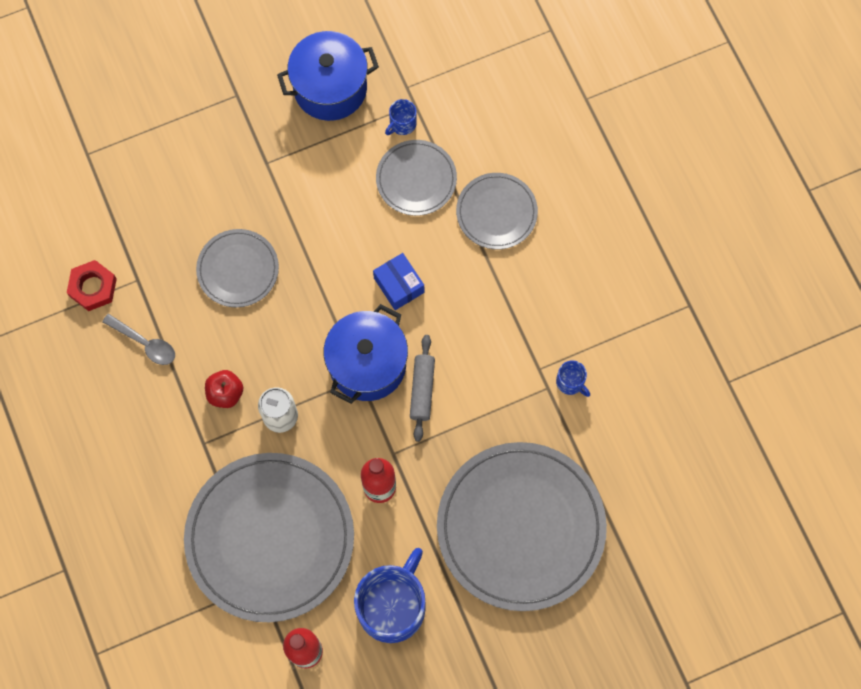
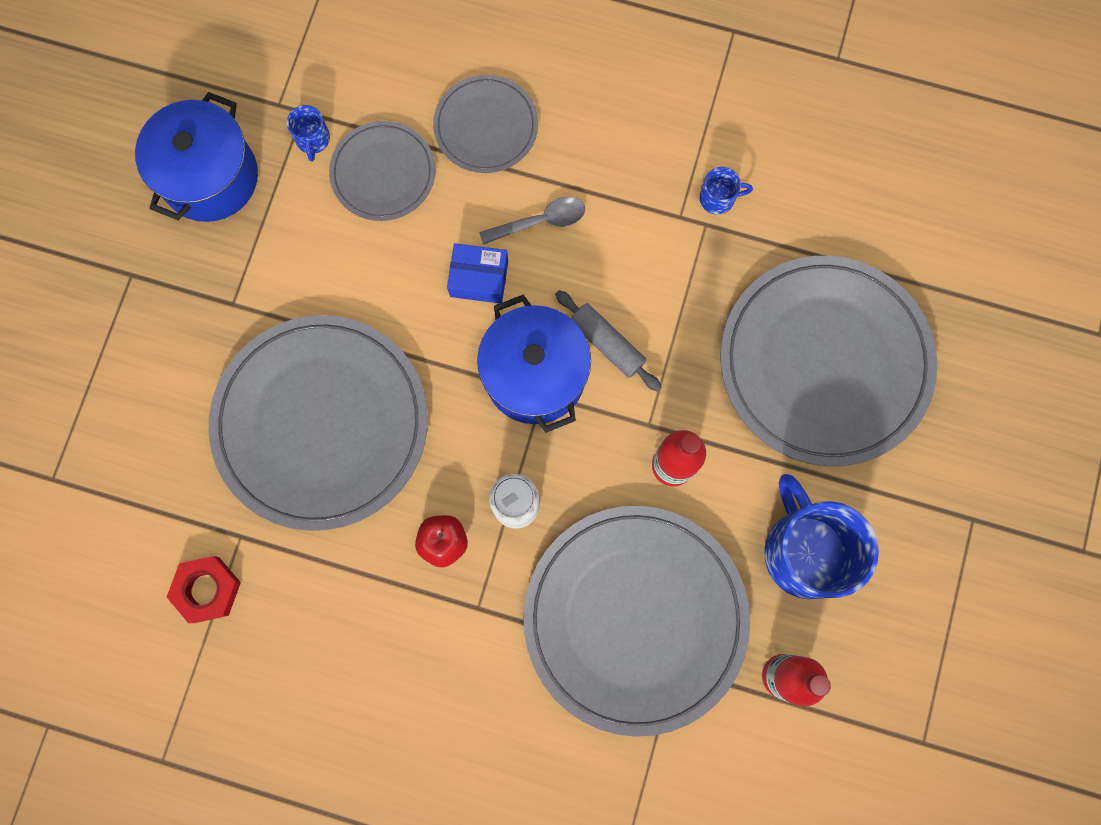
camera: 50 degrees left, 5 degrees up
grey spoon [102,314,175,365] -> grey spoon moved to [479,197,585,245]
grey plate [196,229,279,308] -> grey plate [208,315,428,531], size x1.96

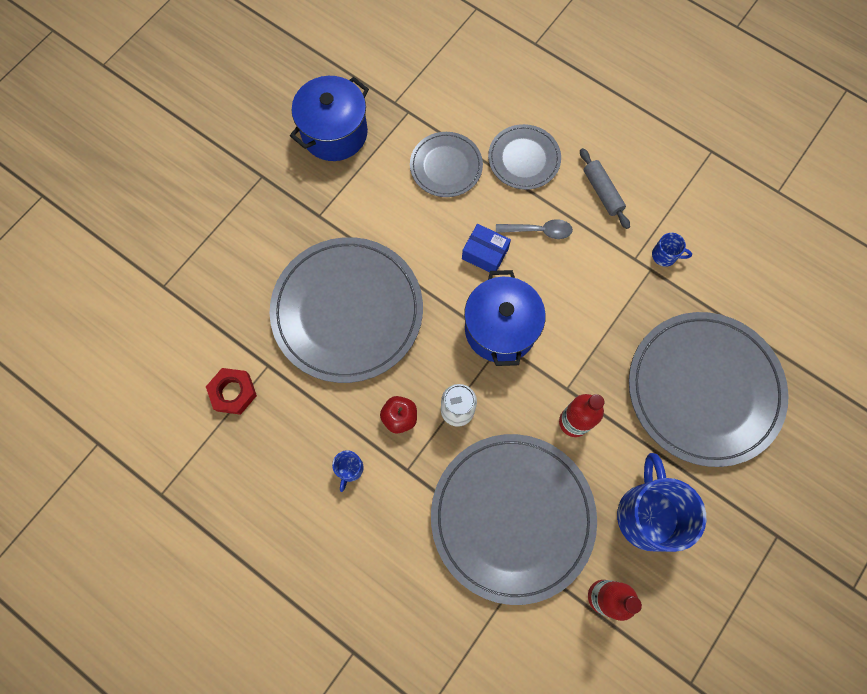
camera: 20 degrees right, 5 degrees down
blue mug [287,105,330,162] -> blue mug moved to [332,450,364,492]
grey rolling pin [555,290,661,392] -> grey rolling pin moved to [580,148,630,229]

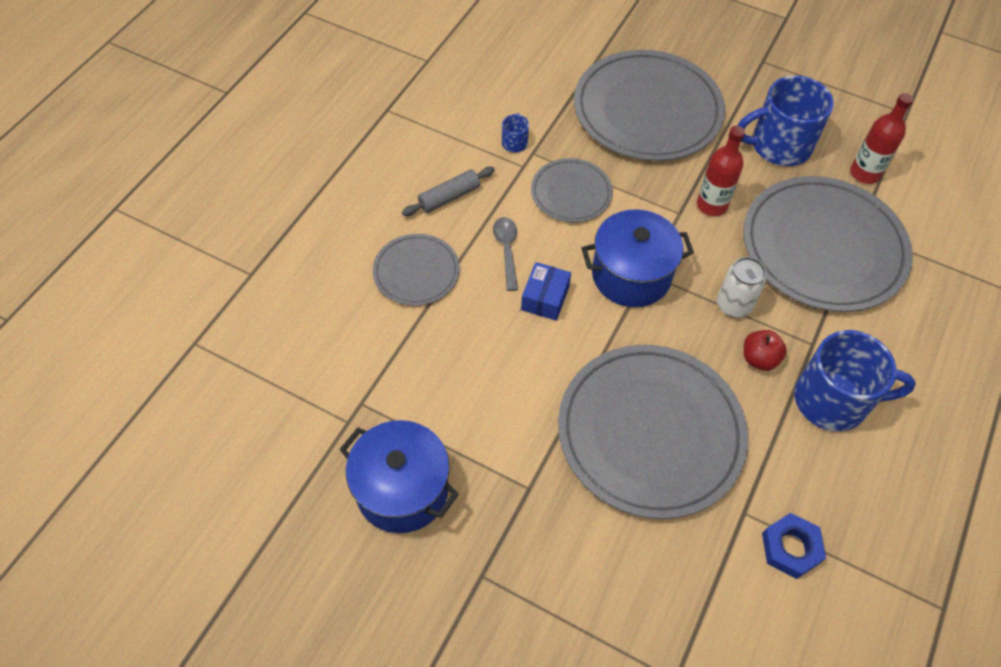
camera: 100 degrees left, 15 degrees down
red nut [206,368,257,415] -> blue nut [762,513,826,579]
blue mug [332,450,364,492] -> blue mug [794,330,916,432], size x2.33
grey plate [410,132,483,197] -> grey plate moved to [531,158,613,222]

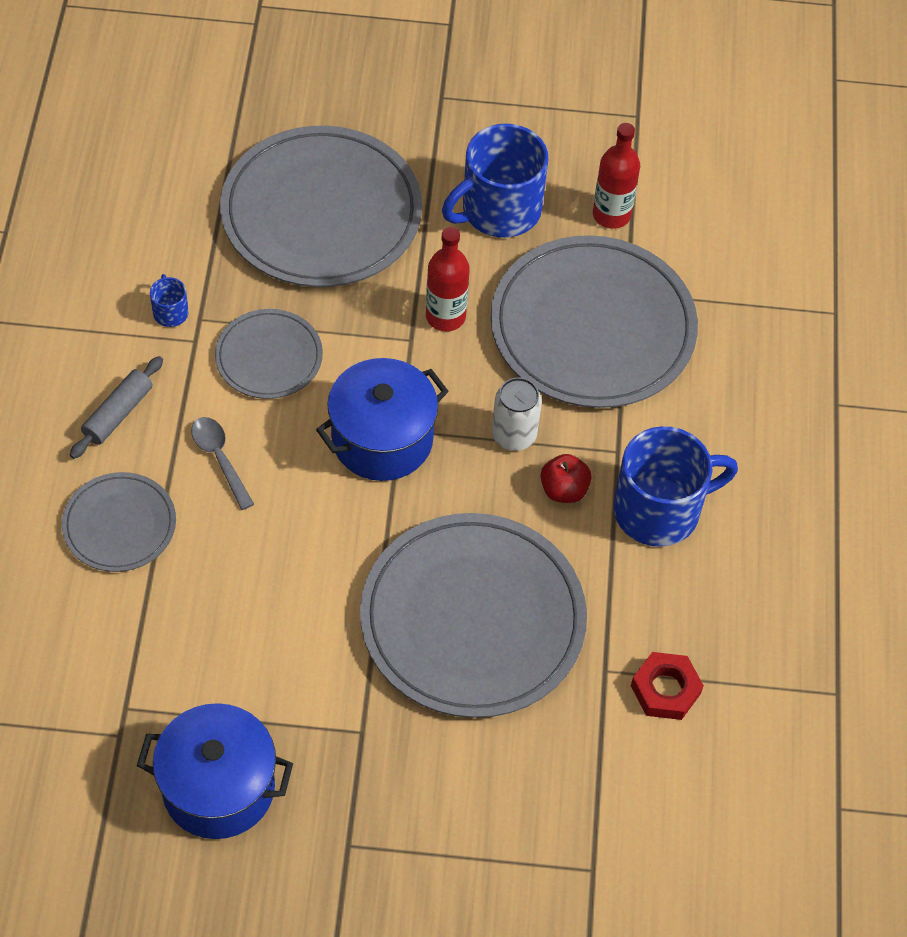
camera: 25 degrees left, 0 degrees up
blue box [521,262,571,321] -> none
blue nut [762,513,826,579] -> red nut [631,652,704,720]

